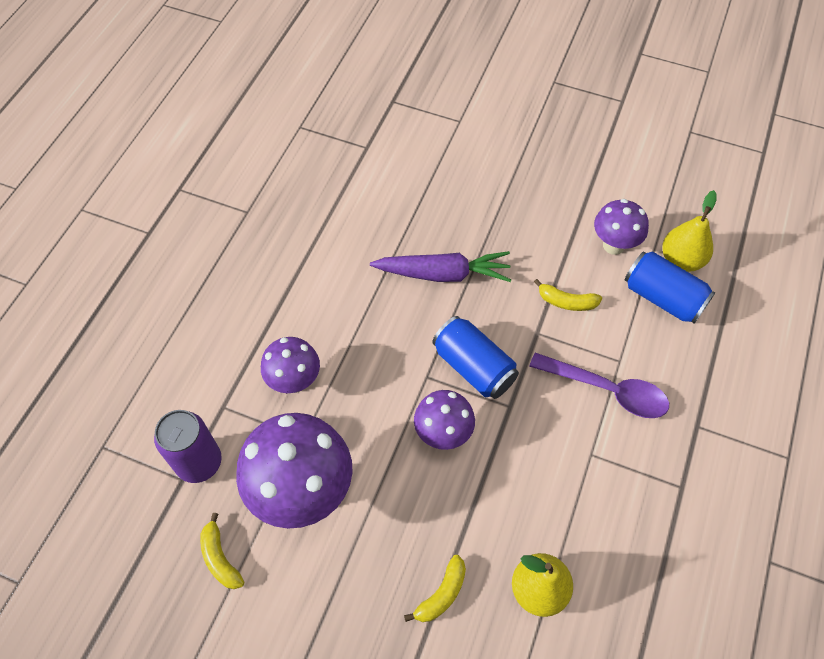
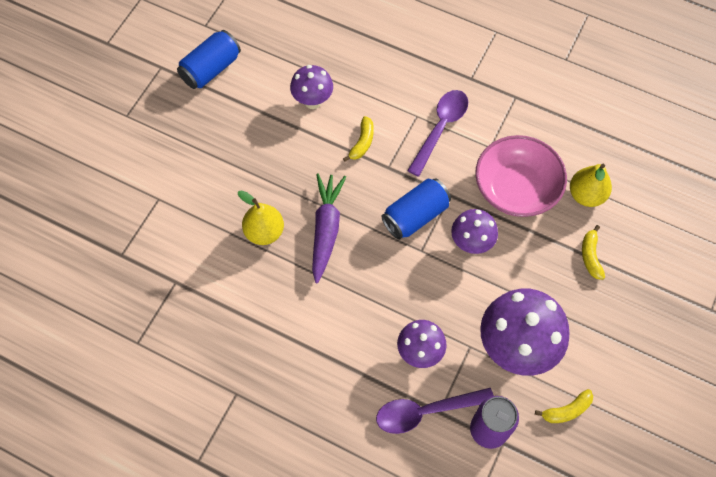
camera: 85 degrees left, 5 degrees up
yellow banana [404,555,466,622] -> yellow banana turned 135 degrees counterclockwise [582,225,605,280]
blue can [625,251,715,324] -> blue can moved to [177,30,241,89]
yellow pear [662,190,717,272] -> yellow pear moved to [238,190,284,245]
none -> purple spoon [376,388,494,434]
none -> pink bowl [475,135,567,217]

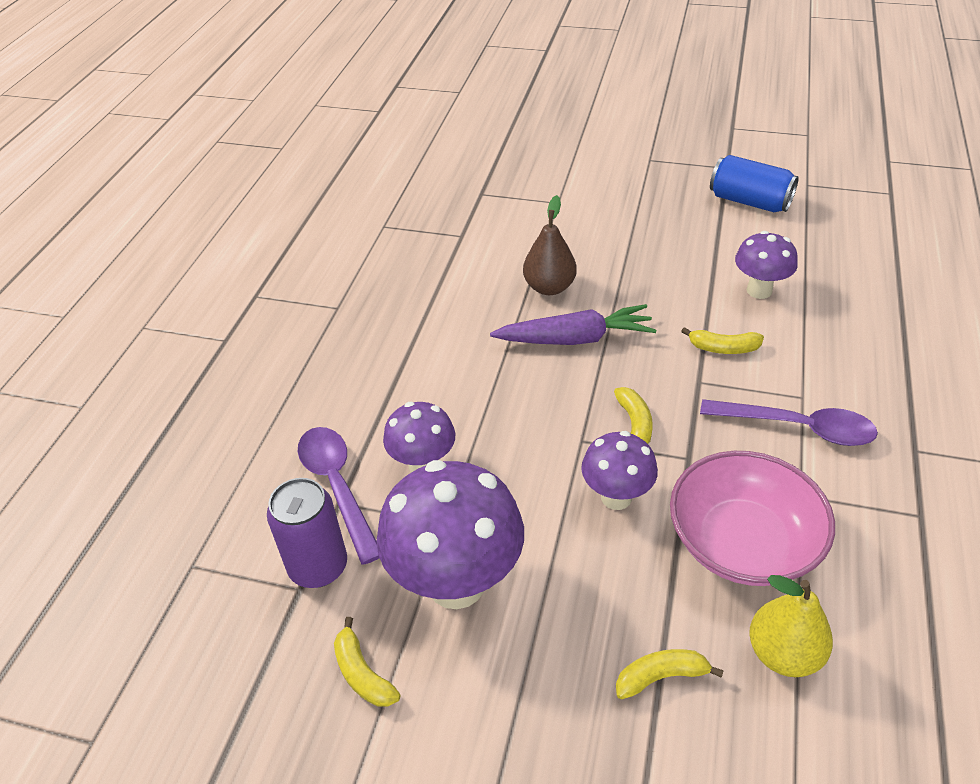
camera: 80 degrees right, 20 degrees down
yellow pear [238,190,284,245] -> brown pear [523,195,577,295]
blue can [382,179,451,240] -> yellow banana [614,387,653,444]

